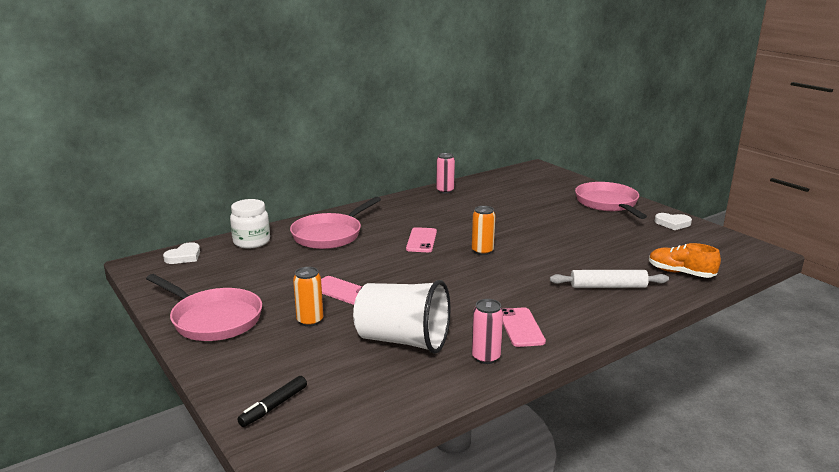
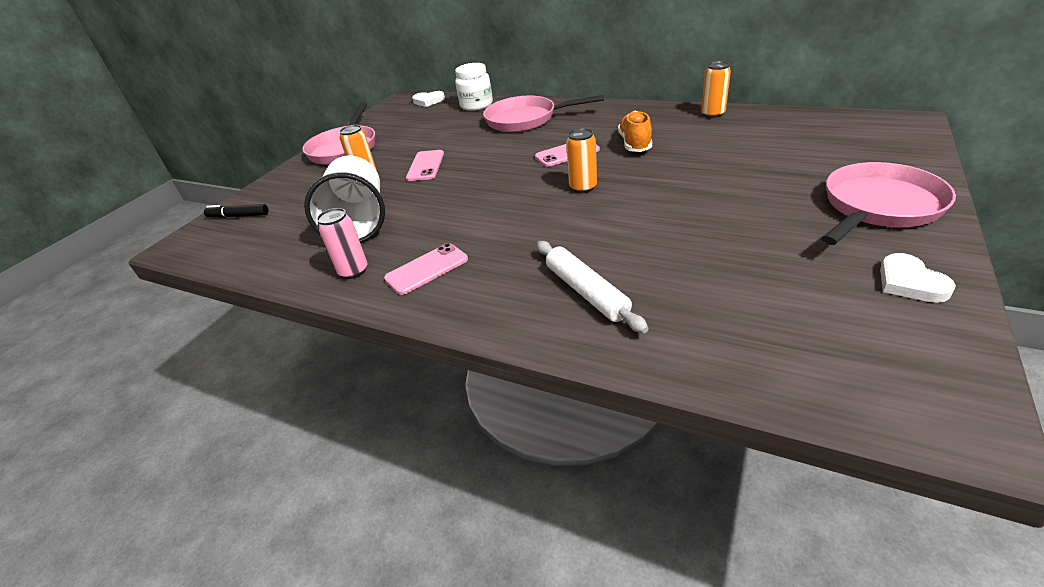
camera: 65 degrees right, 15 degrees up
pink can [436,153,455,193] -> orange can [701,61,731,118]
orange shoe [649,243,721,278] -> orange shoe moved to [618,111,652,152]

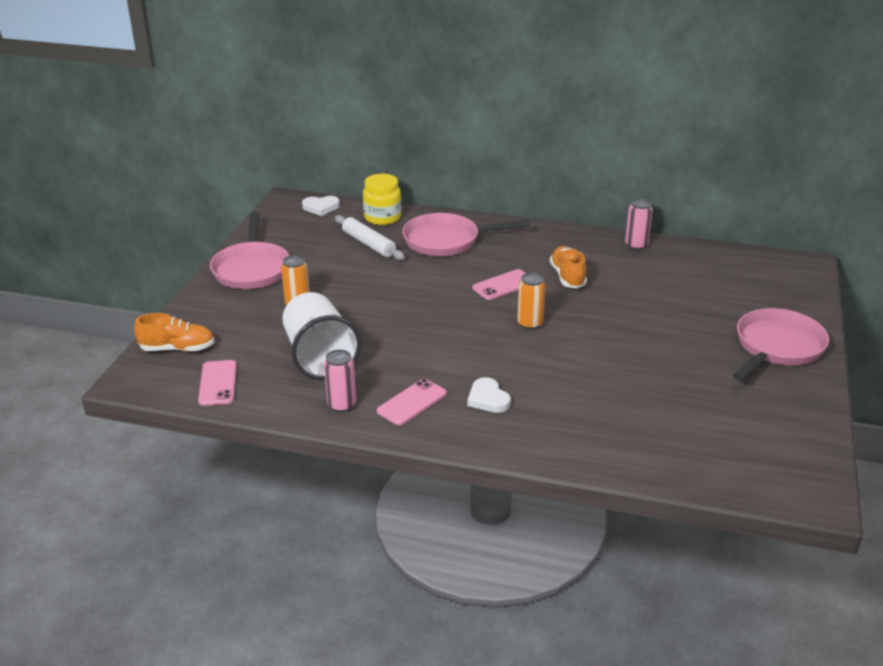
camera: 15 degrees left, 5 degrees down
black marker [204,204,269,218] -> orange shoe [134,313,214,352]
pink phone [406,150,444,181] -> pink phone moved to [198,360,237,406]
white jar [455,63,493,111] -> yellow jar [363,174,401,225]
white rolling pin [537,241,648,333] -> white rolling pin moved to [335,215,405,260]
orange can [701,61,731,118] -> pink can [625,198,653,250]
white heart [880,253,956,303] -> white heart moved to [467,377,511,413]

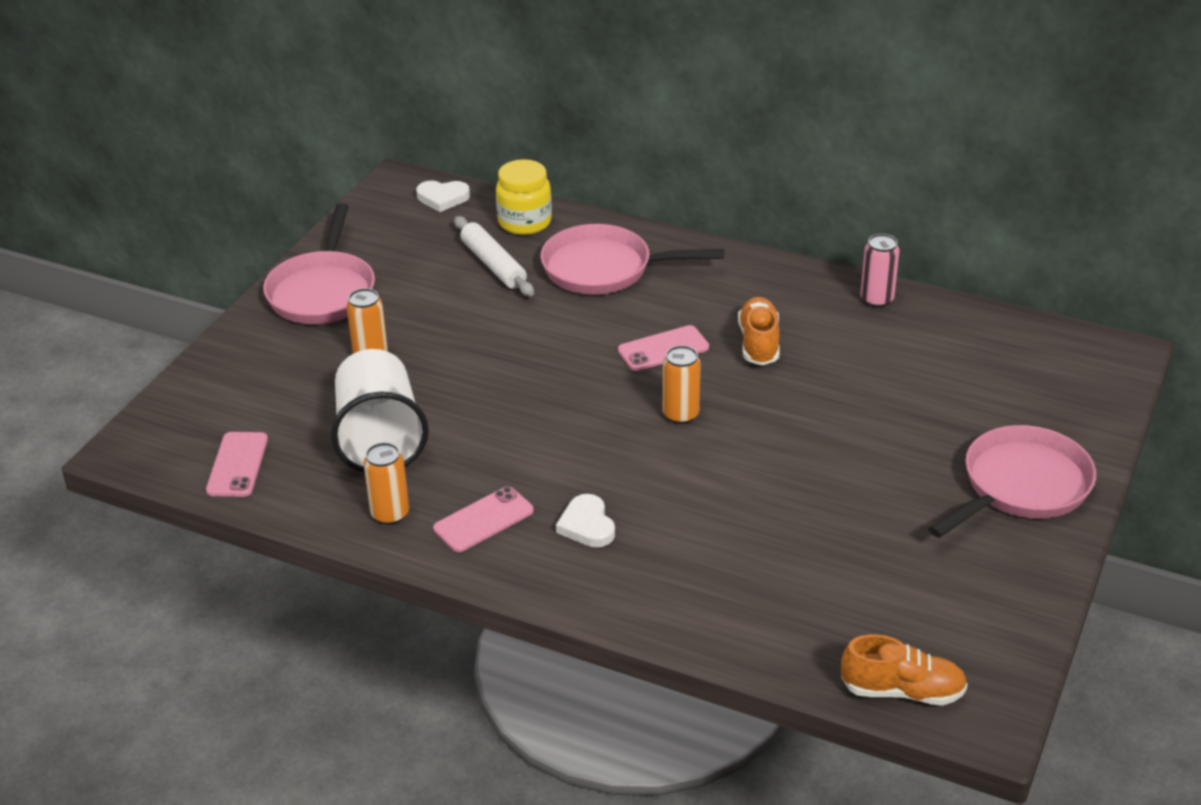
camera: 10 degrees right, 5 degrees up
orange shoe [134,313,214,352] -> orange shoe moved to [841,634,968,705]
pink can [324,349,356,412] -> orange can [363,443,409,525]

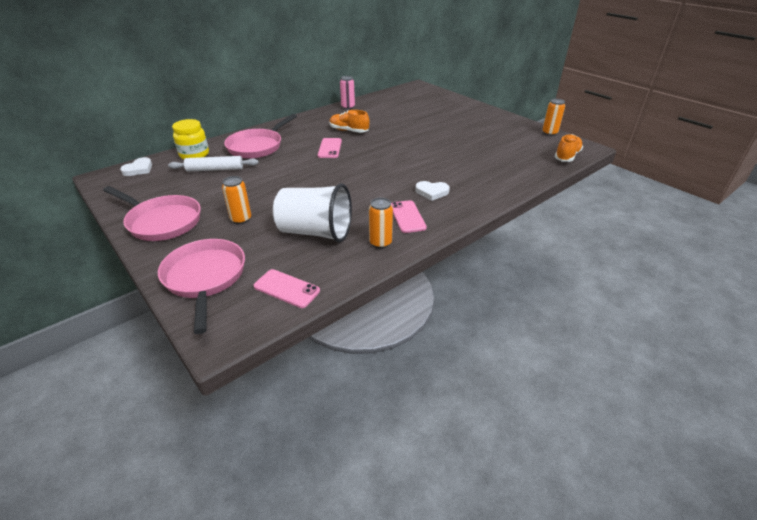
camera: 65 degrees left, 0 degrees up
orange can [663,345,701,424] -> orange can moved to [542,99,565,136]
pink pan [928,425,1096,538] -> pink pan moved to [158,239,245,334]

